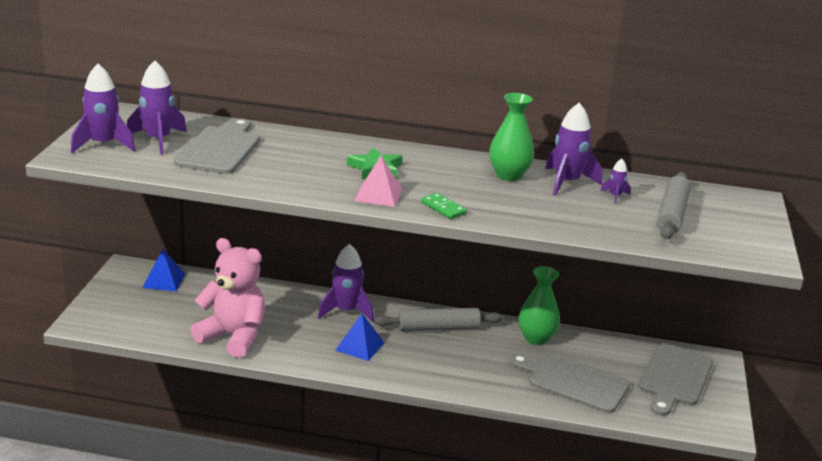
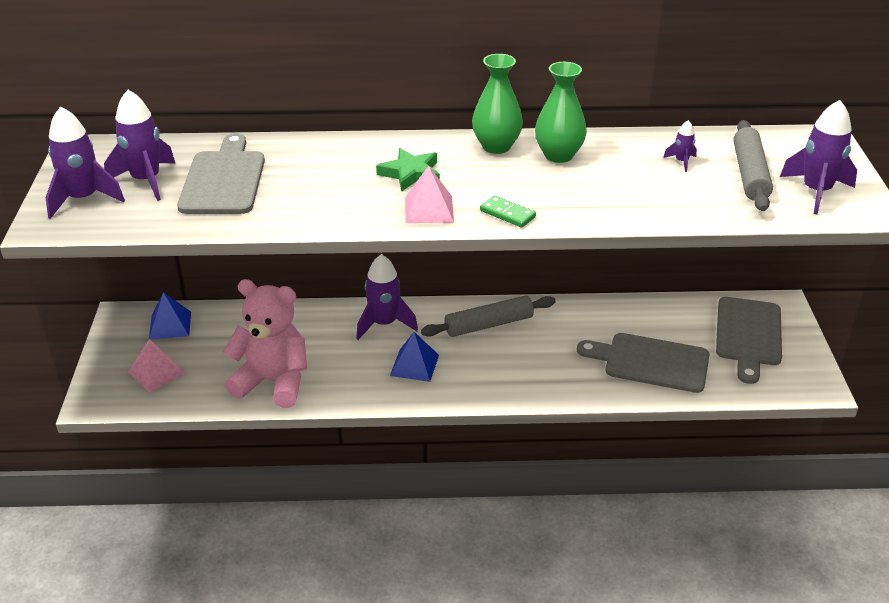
camera: 10 degrees left, 10 degrees up
green vase [518,266,560,345] -> green vase moved to [472,54,523,154]
purple rocket [545,103,602,196] -> purple rocket moved to [780,100,857,214]
none -> pink pyramid [128,339,186,393]

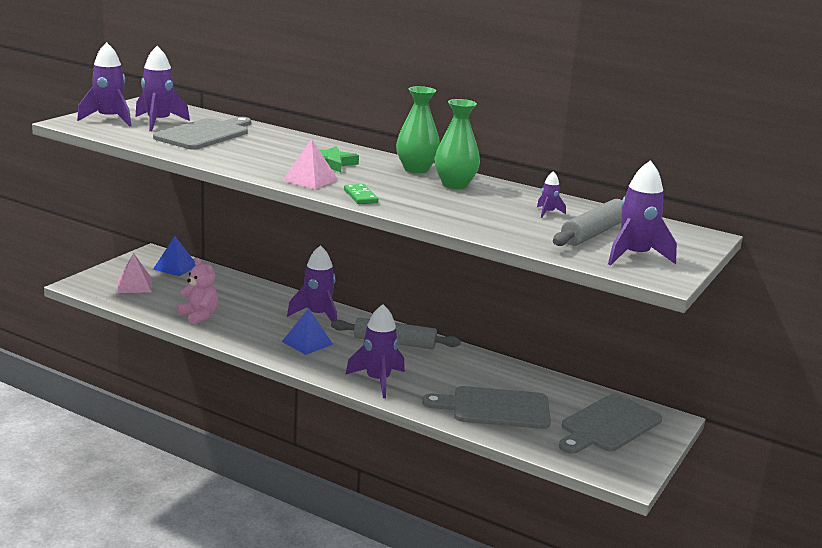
camera: 30 degrees right, 15 degrees down
pink teddy bear [223,279,307,408] -> pink teddy bear [176,258,218,325], size x0.60
grey cutting board [577,333,710,393] -> grey cutting board turned 45 degrees counterclockwise [422,386,551,429]
none -> purple rocket [345,304,405,398]

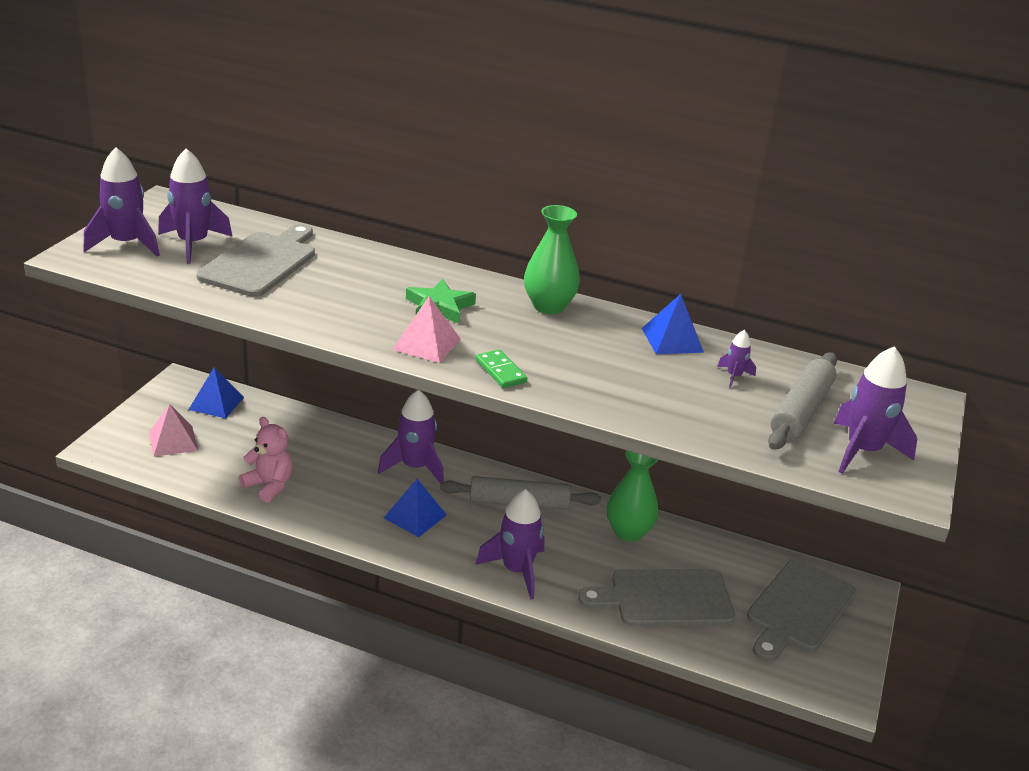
camera: 10 degrees left, 10 degrees up
green vase [435,99,480,189] -> green vase moved to [607,450,659,542]
none -> blue pyramid [642,294,704,354]

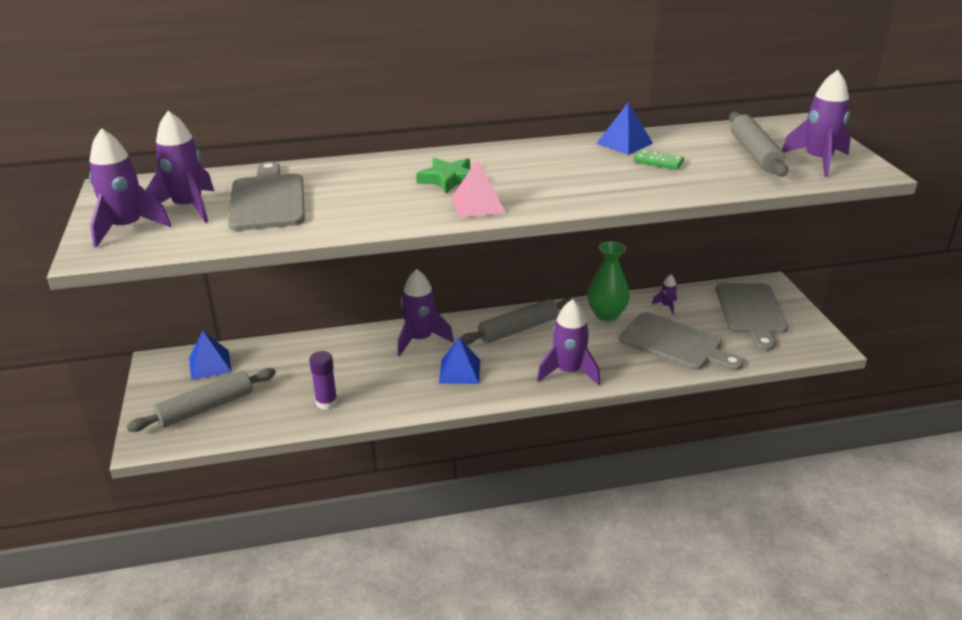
camera: 30 degrees left, 0 degrees up
pink pyramid [149,404,198,457] -> grey rolling pin [126,368,276,432]
pink teddy bear [239,417,293,503] -> purple glue stick [309,351,338,410]
green domino [476,349,527,388] -> green domino moved to [634,149,684,170]
green vase [524,205,580,314] -> none
grey cutting board [578,569,735,626] -> grey cutting board turned 105 degrees counterclockwise [619,312,743,371]
purple rocket [717,330,756,388] -> purple rocket moved to [652,275,677,315]

